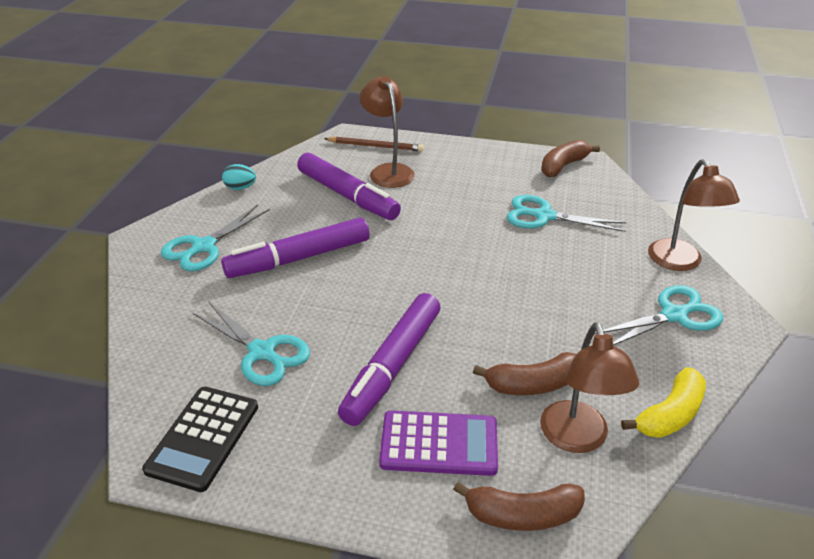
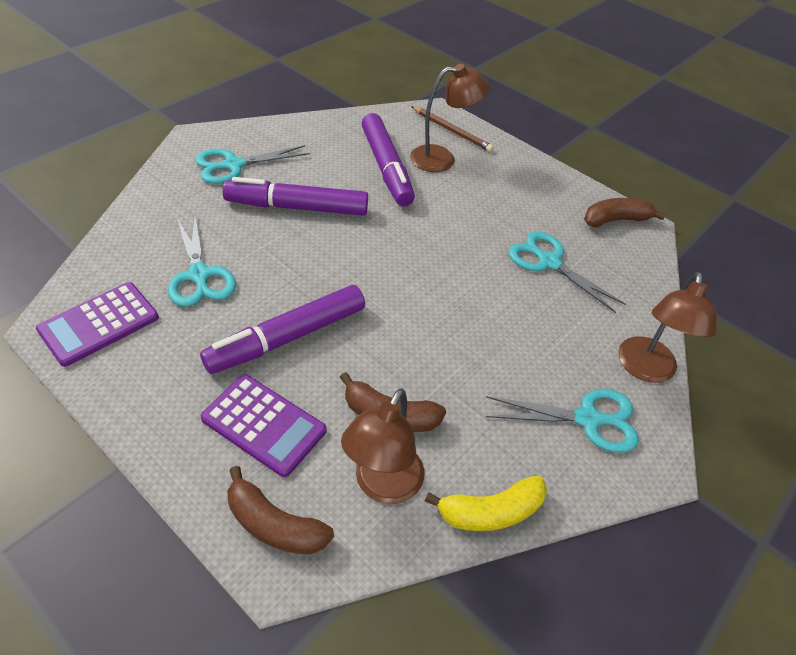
camera: 25 degrees right, 10 degrees up
black calculator [142,386,258,492] -> purple calculator [36,282,159,367]
turquoise egg [222,164,256,190] -> none
brown lamp [360,76,415,188] -> brown lamp turned 75 degrees clockwise [410,64,490,172]

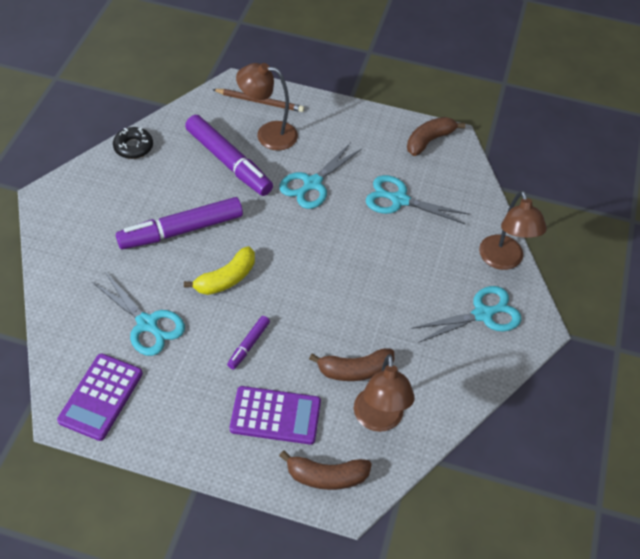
camera: 25 degrees left, 5 degrees up
turquoise scissors [195,145,310,184] -> turquoise scissors moved to [279,142,362,209]
purple marker [200,285,365,374] -> purple marker [227,316,270,370], size x0.48
brown lamp [410,64,490,172] -> brown lamp turned 135 degrees counterclockwise [236,63,298,151]
yellow banana [425,476,547,531] -> yellow banana moved to [184,246,255,295]
none -> black donut [113,127,153,159]

